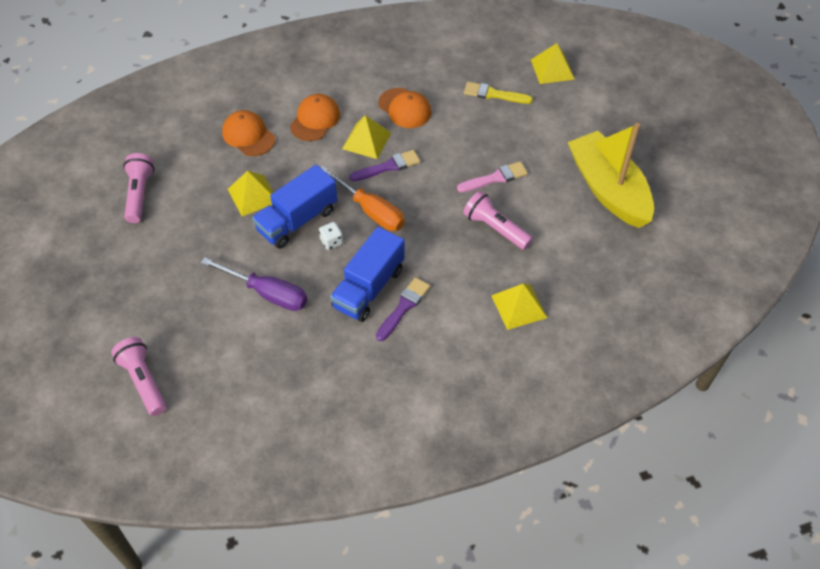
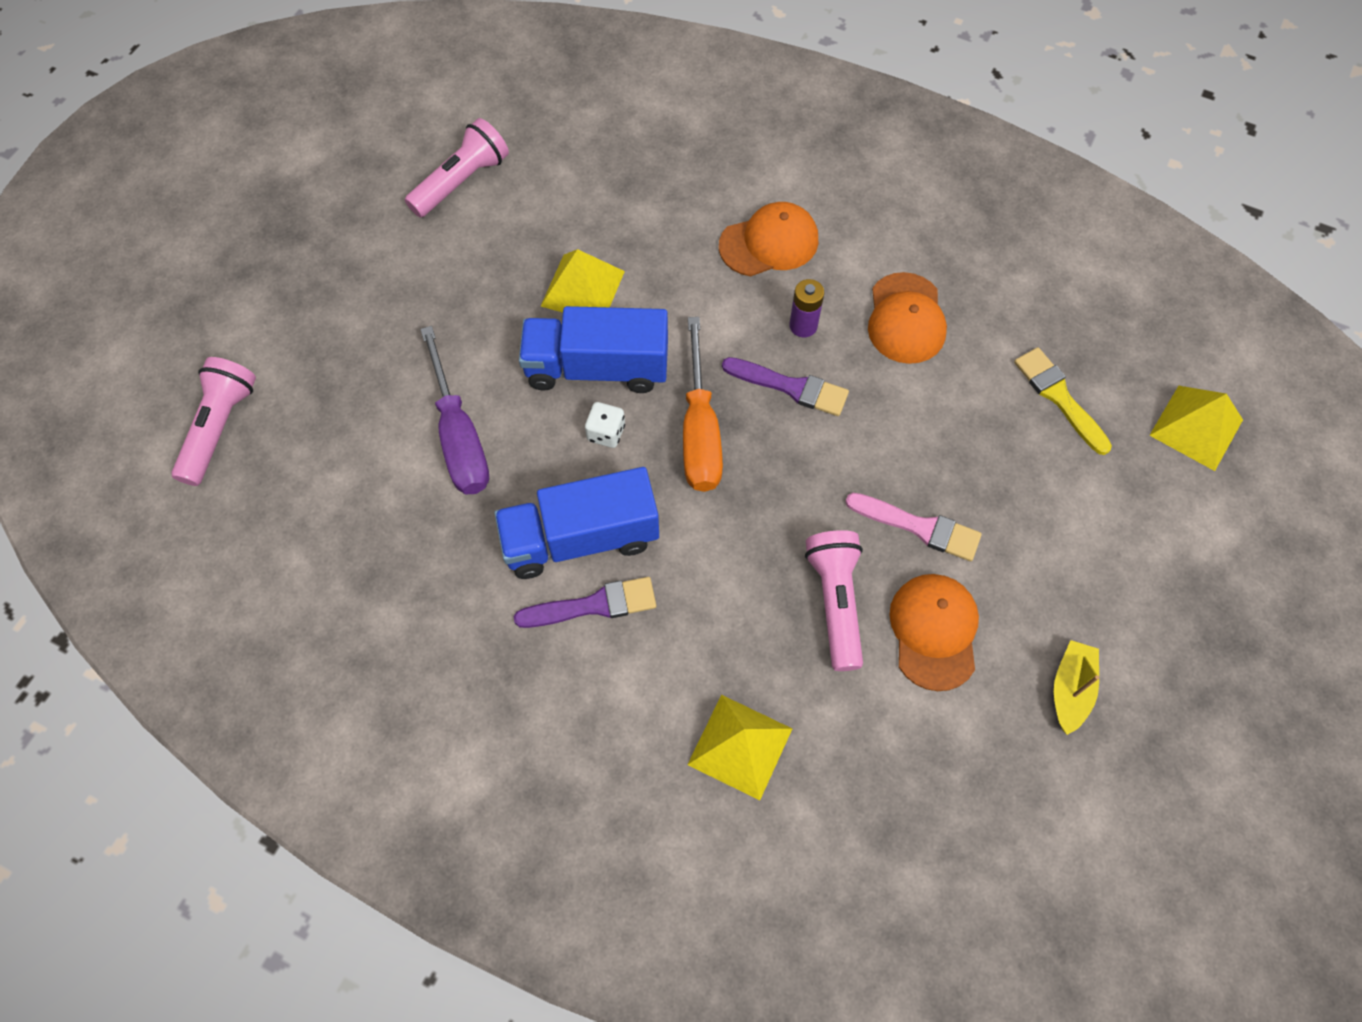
camera: 45 degrees right, 10 degrees up
orange cap [222,110,275,156] -> orange cap moved to [889,574,979,691]
yellow pyramid [342,115,391,159] -> purple battery [789,279,824,337]
yellow boat [568,123,654,228] -> yellow boat [1054,640,1099,735], size x0.40

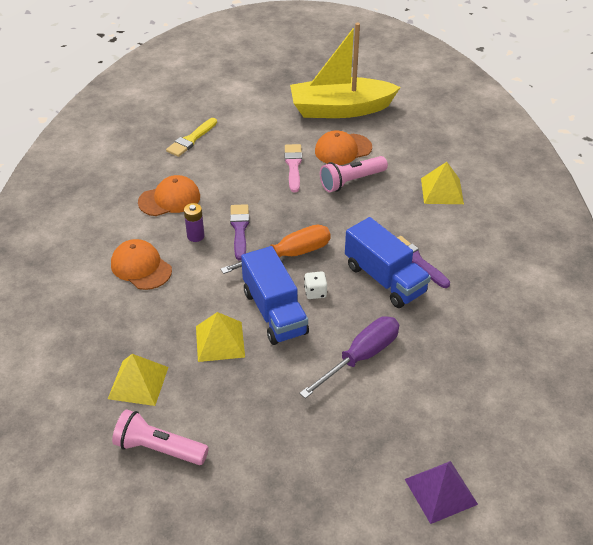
camera: 115 degrees left, 20 degrees down
pink flashlight [171,357,256,486] -> purple pyramid [405,461,478,524]
yellow boat [1054,640,1099,735] -> yellow boat [290,23,401,118], size x2.48
yellow pyramid [1149,386,1243,471] -> yellow pyramid moved to [108,354,169,406]

